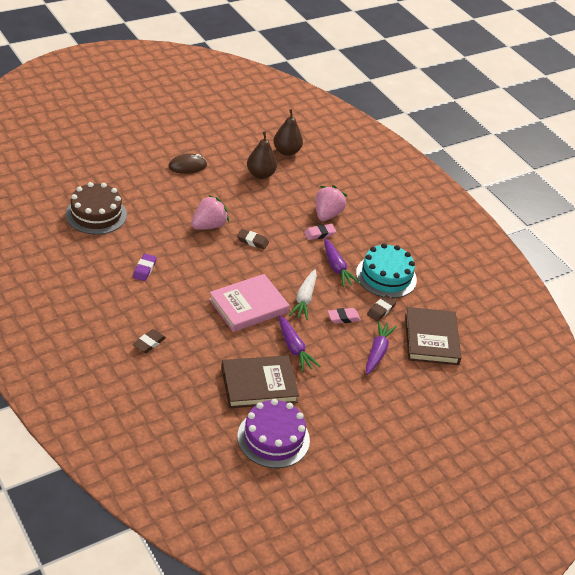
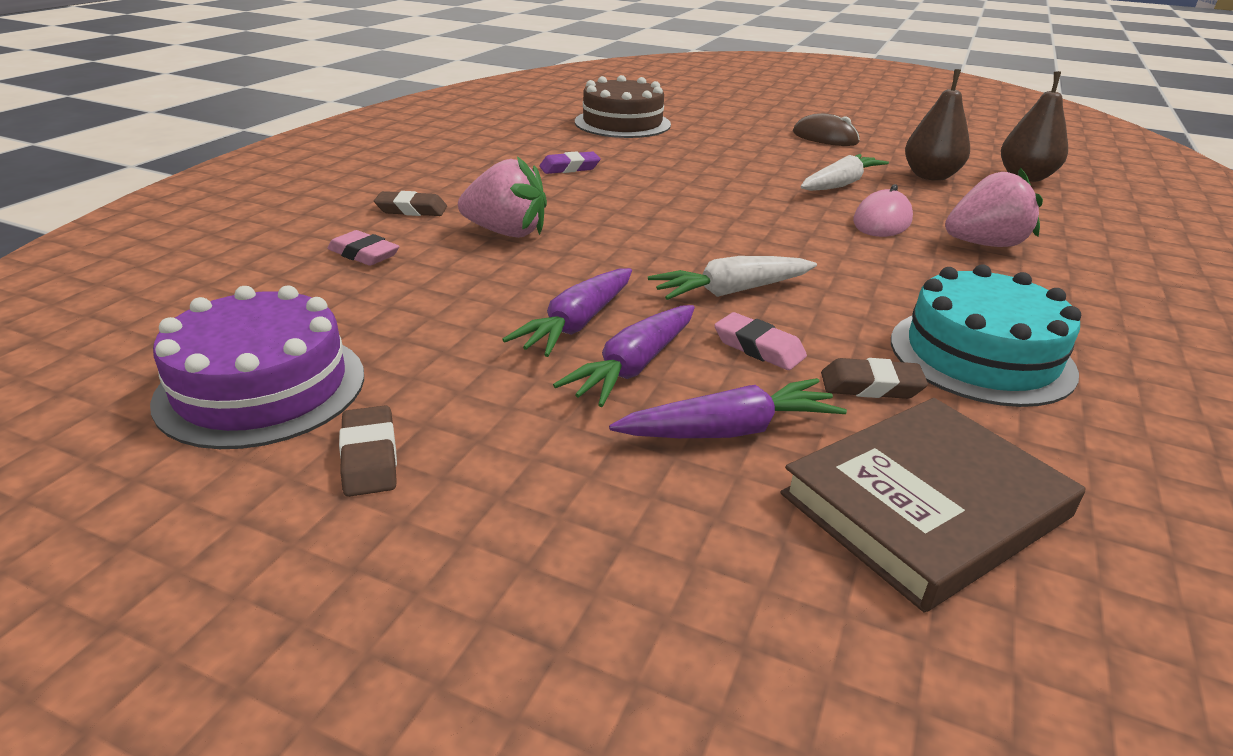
camera: 60 degrees right, 10 degrees down
pink strawberry [191,195,229,230] -> pink strawberry moved to [458,156,547,238]
pink book [209,274,290,332] -> none
brown book [221,355,299,408] -> none
brown eraser [237,229,269,249] -> brown eraser moved to [339,405,397,497]
pink eraser [304,224,336,240] -> pink eraser moved to [327,230,399,266]
purple carrot [324,238,360,287] -> purple carrot moved to [553,305,695,407]
none -> white carrot [800,154,889,191]
none -> pink mouse [853,184,913,237]

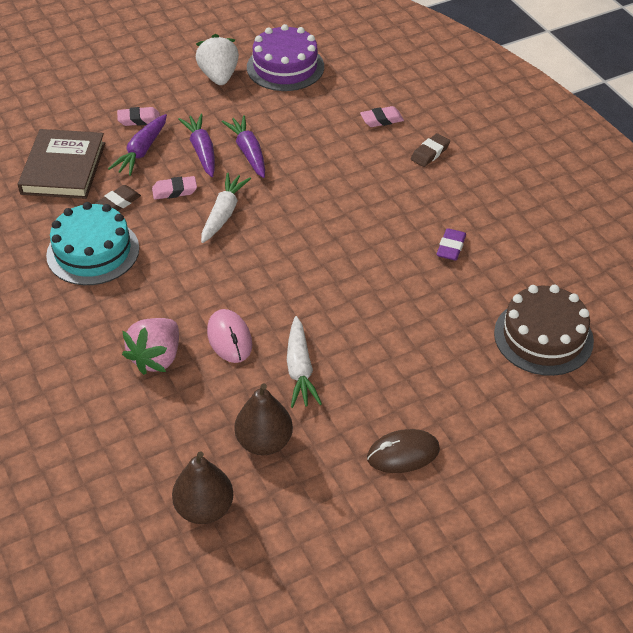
camera: 130 degrees right, 15 degrees up
brown eraser [339,405,397,497] -> white strawberry [196,34,239,85]
pink strawberry [458,156,547,238] -> none
none -> pink eraser [117,107,160,126]

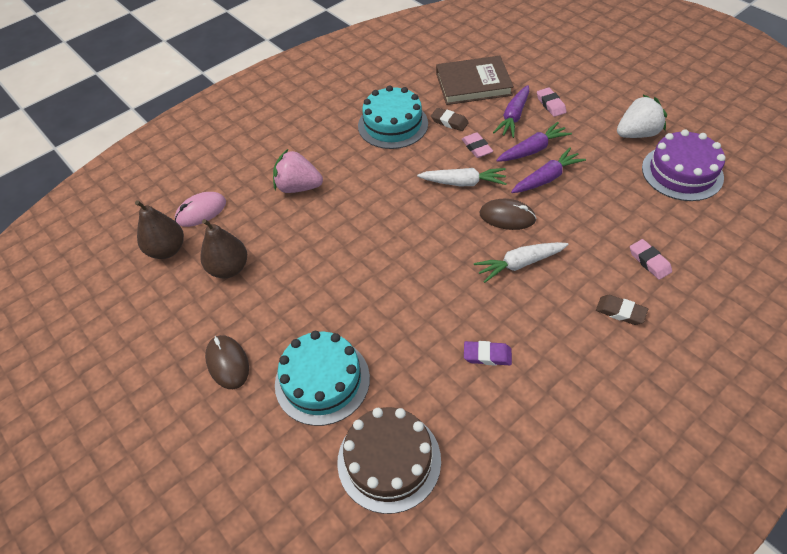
camera: 80 degrees right, 5 degrees up
purple carrot [108,114,167,176] -> purple carrot turned 75 degrees counterclockwise [493,85,529,138]
pink mouse [207,309,252,363] -> pink mouse moved to [175,192,226,227]
white carrot [287,316,322,408] -> white carrot moved to [474,242,569,283]
none -> turquoise cake [275,331,370,426]
none -> brown mouse [480,199,537,230]

